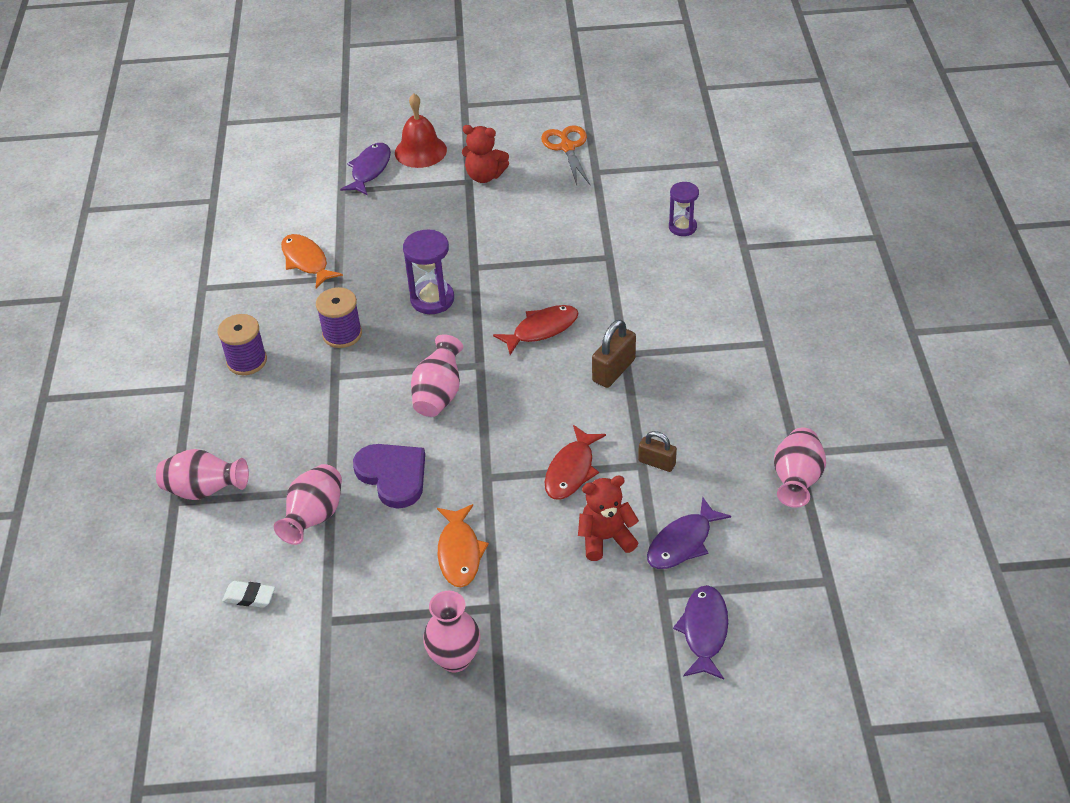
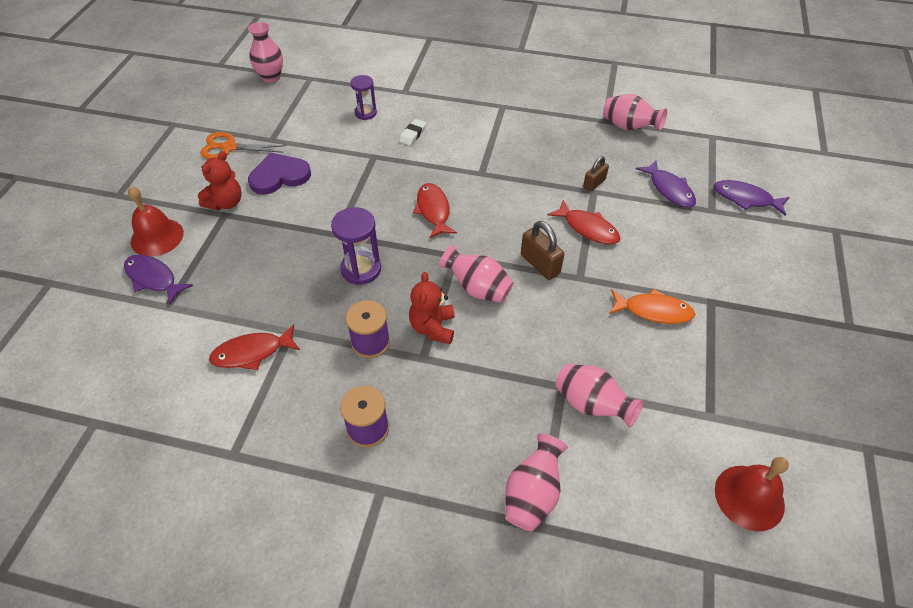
camera: 75 degrees left, 5 degrees up
white eraser [222,581,275,608] -> white eraser moved to [399,119,426,146]
orange fish [281,234,343,288] -> red fish [209,325,300,370]
purple heart [353,444,425,509] -> purple heart moved to [248,153,311,195]
pink vase [423,591,481,673] -> pink vase moved to [248,22,283,83]
red teddy bear [578,476,639,561] -> red teddy bear moved to [409,272,455,344]
brown padlock [592,319,636,388] -> brown padlock moved to [521,221,564,280]
none -> red bell [715,457,789,531]

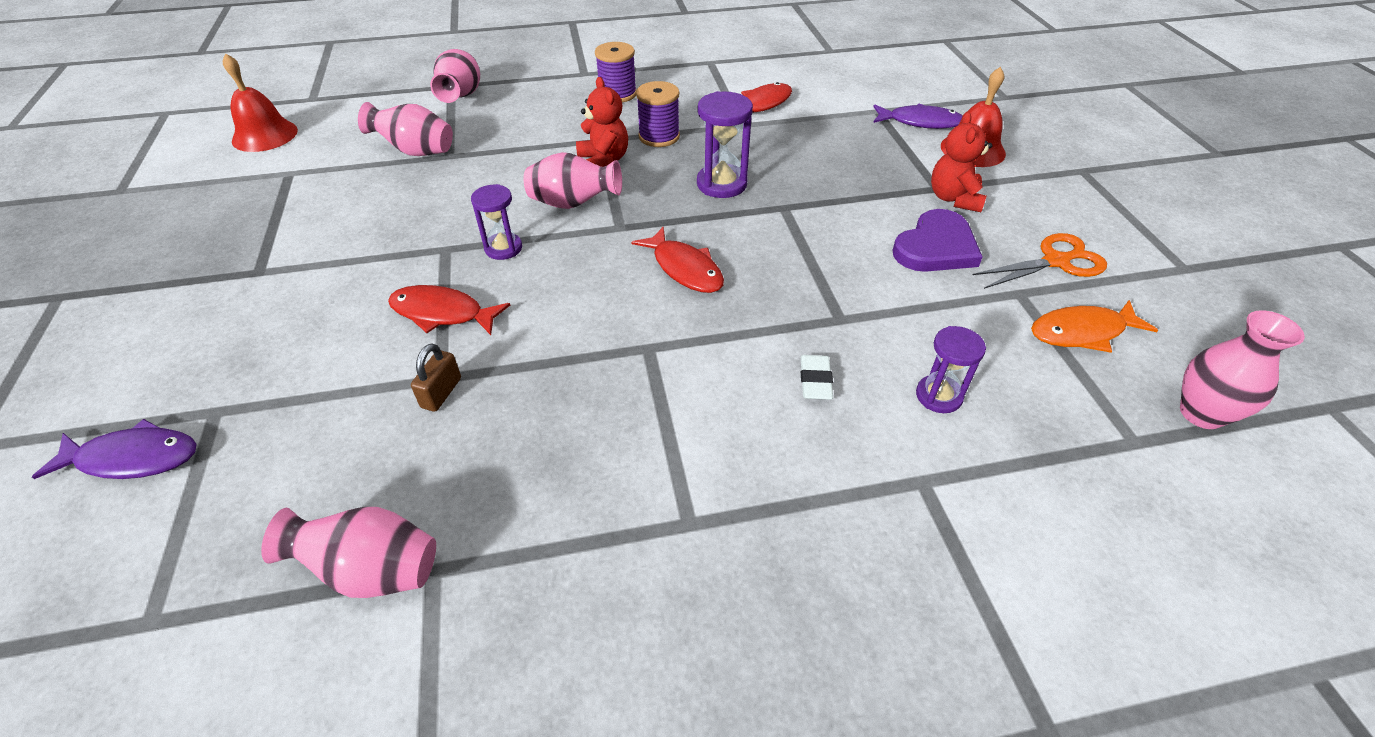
camera: 155 degrees right, 5 degrees down
brown padlock [521,221,564,280] -> purple hourglass [471,184,522,260]
orange fish [609,289,695,324] -> orange fish moved to [1031,300,1158,353]
purple fish [636,160,696,208] -> none

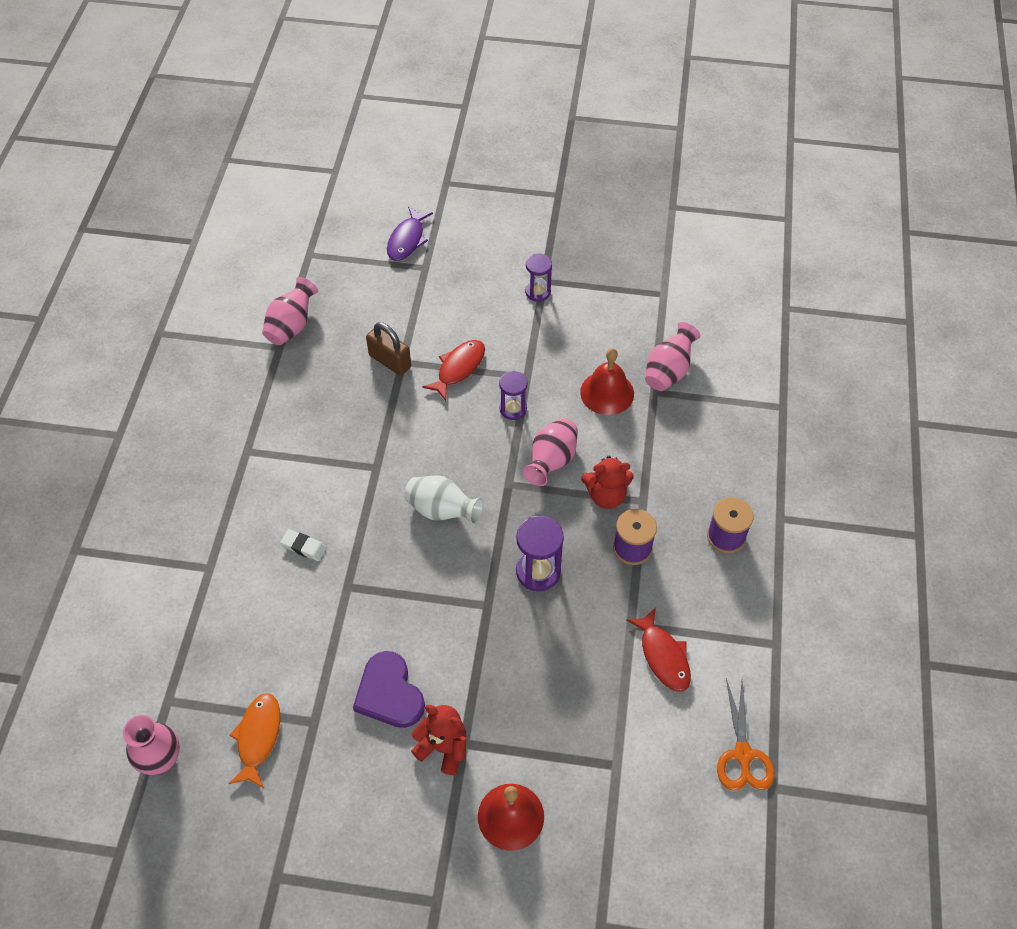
camera: 110 degrees right, 10 degrees up
red bell [223,53,298,152] -> red bell moved to [580,348,634,415]
brown padlock [411,343,461,412] -> brown padlock [366,322,411,376], size x1.52
pink vase [430,49,480,103] -> none
red fish [631,226,724,293] -> white vase [404,476,483,525]
purple fish [873,104,962,129] -> none
purple hourglass [916,326,986,413] -> purple hourglass moved to [525,254,552,302]
orange scissors [973,233,1107,289] -> orange scissors moved to [717,678,775,791]

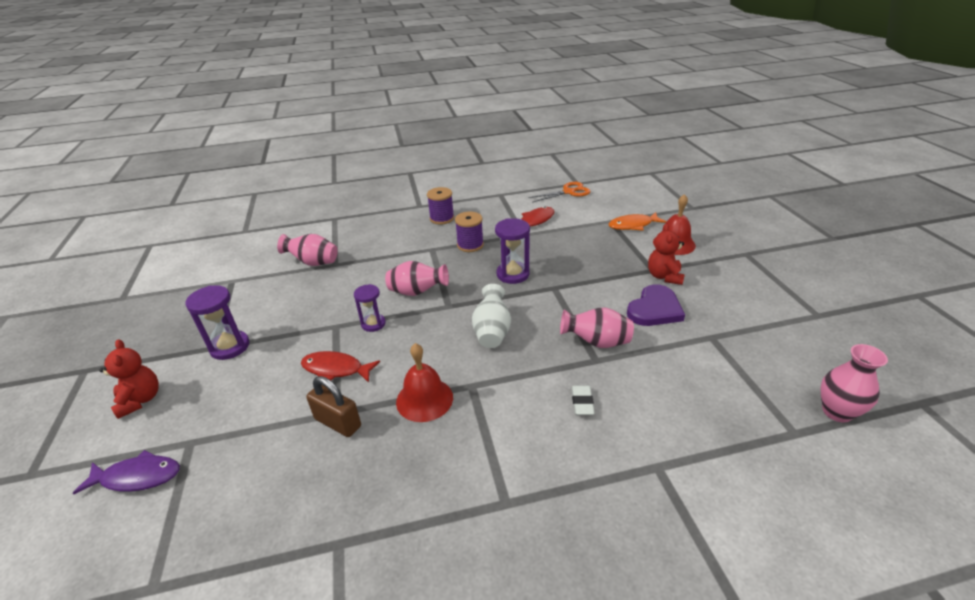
camera: 110 degrees left, 20 degrees down
orange fish [228,693,280,788] -> orange fish moved to [609,212,666,231]
pink vase [262,277,318,345] -> pink vase moved to [560,308,634,348]
brown padlock [366,322,411,376] -> brown padlock turned 75 degrees counterclockwise [306,376,361,437]
purple hourglass [525,254,552,302] -> purple hourglass [185,285,249,360], size x1.50
red bell [580,348,634,415] -> red bell moved to [396,343,453,422]
red teddy bear [581,456,634,509] -> red teddy bear moved to [99,339,159,419]

